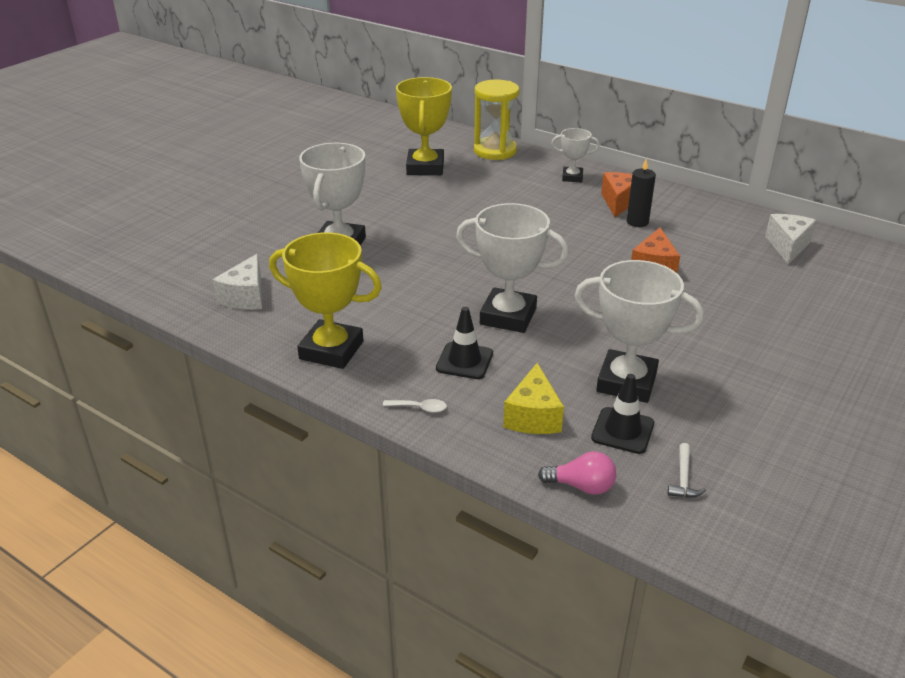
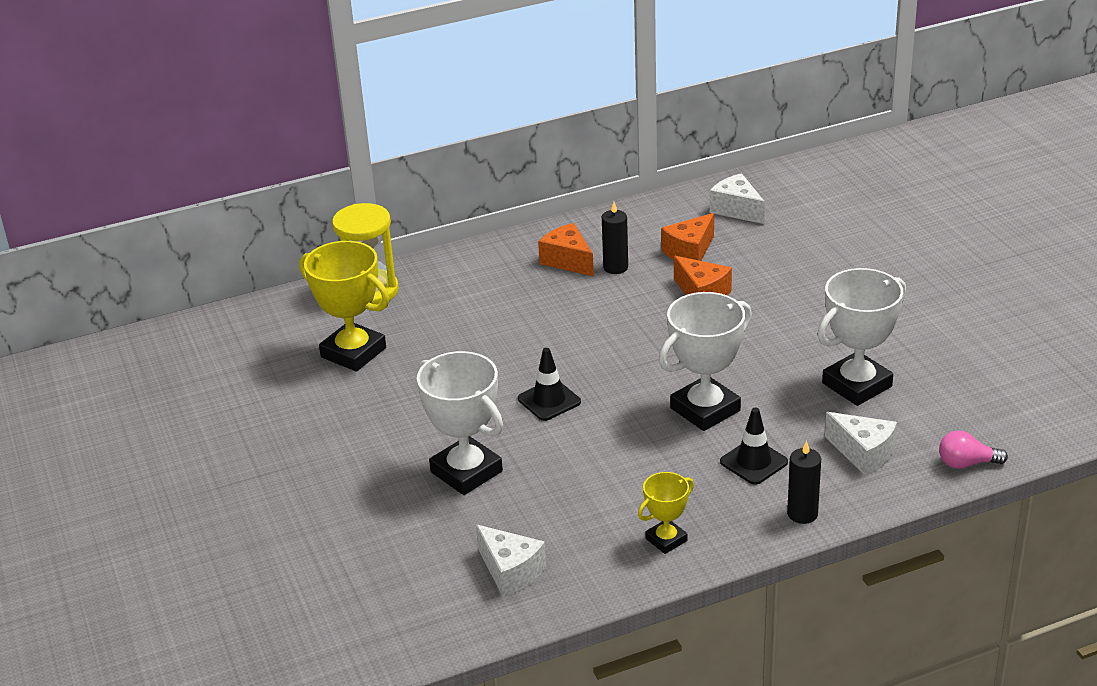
camera: 55 degrees left, 0 degrees up
yellow trophy [269,232,382,369] -> yellow trophy [638,472,694,554], size x0.55
white spoon [383,399,447,413] -> black candle [787,441,821,524]
yellow cheese [503,363,564,434] -> white cheese [825,412,897,476]
pink light bulb [538,451,616,495] -> pink light bulb turned 135 degrees counterclockwise [939,430,1008,469]
white trophy [551,128,600,182] -> none
black traffic cone [591,374,654,454] -> black traffic cone moved to [518,348,581,421]
white hammer [668,443,706,498] -> none
none -> orange cheese [661,213,714,261]

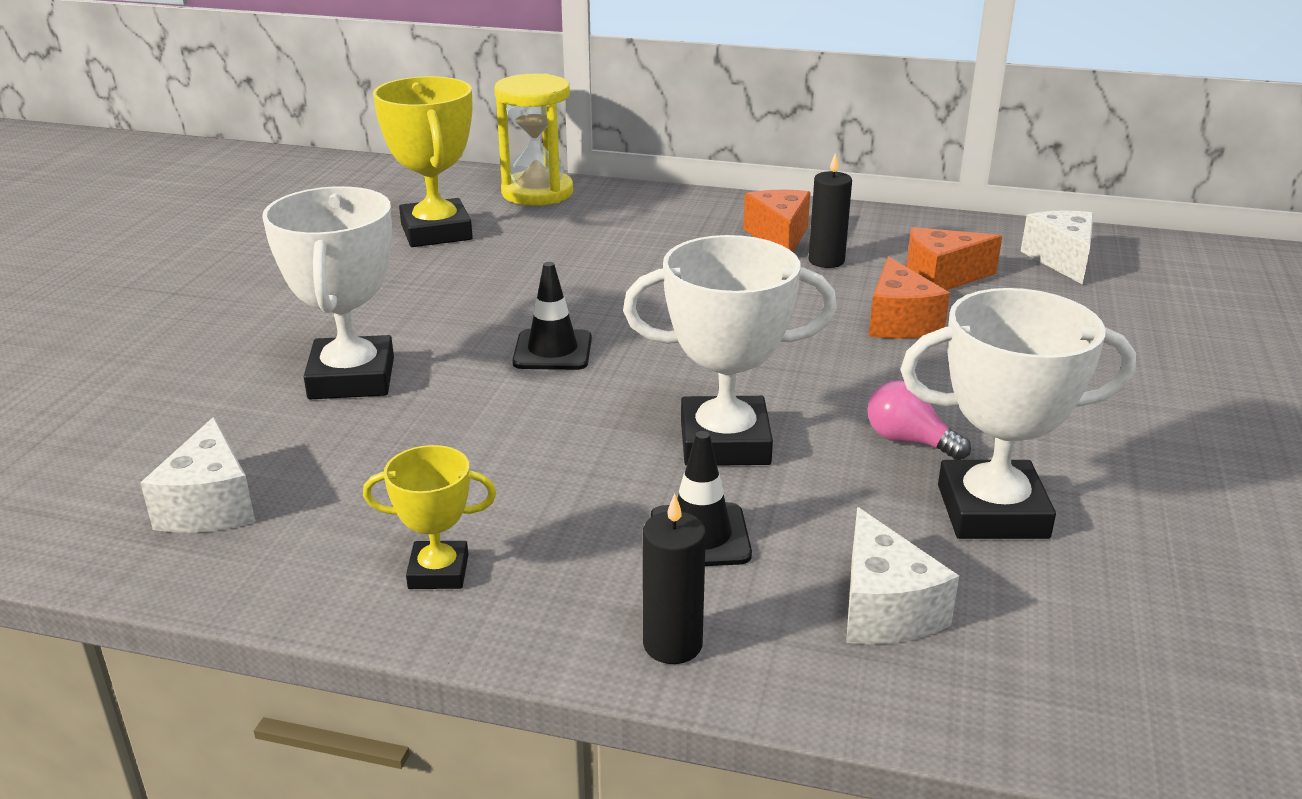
camera: 35 degrees right, 5 degrees down
pink light bulb [939,430,1008,469] -> pink light bulb moved to [867,380,971,460]

